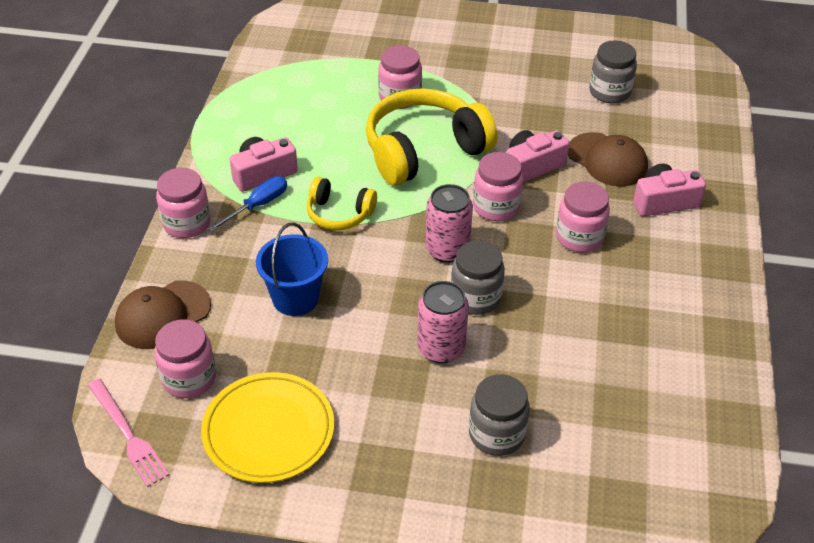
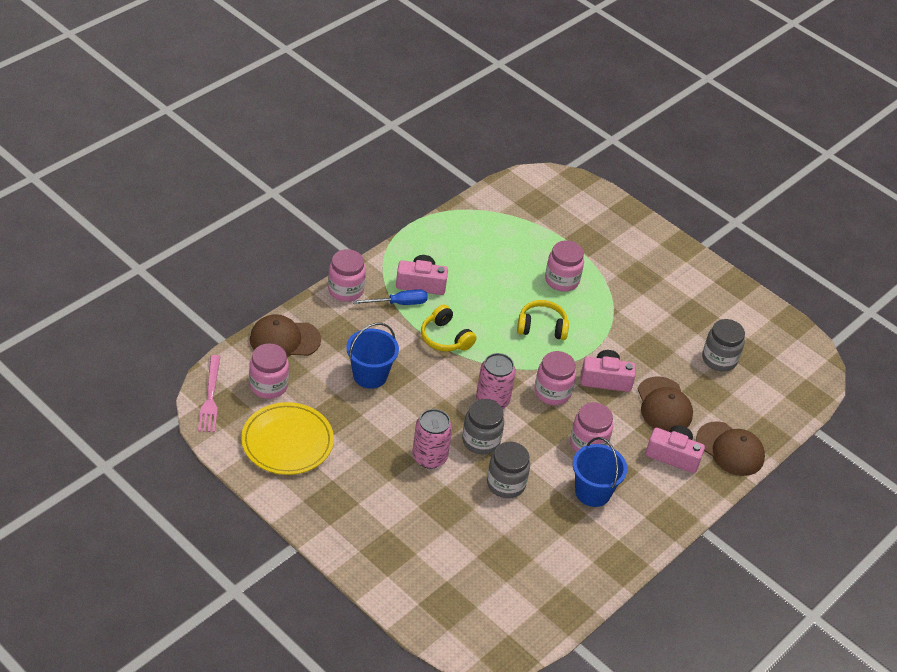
camera: 30 degrees right, 0 degrees up
yellow headphones [366,88,497,185] -> yellow headphones [517,300,569,340], size x0.52
grey jar [469,374,530,456] -> grey jar moved to [487,442,530,498]
none -> blue bucket [573,437,627,507]
none -> brown cap [696,421,765,476]

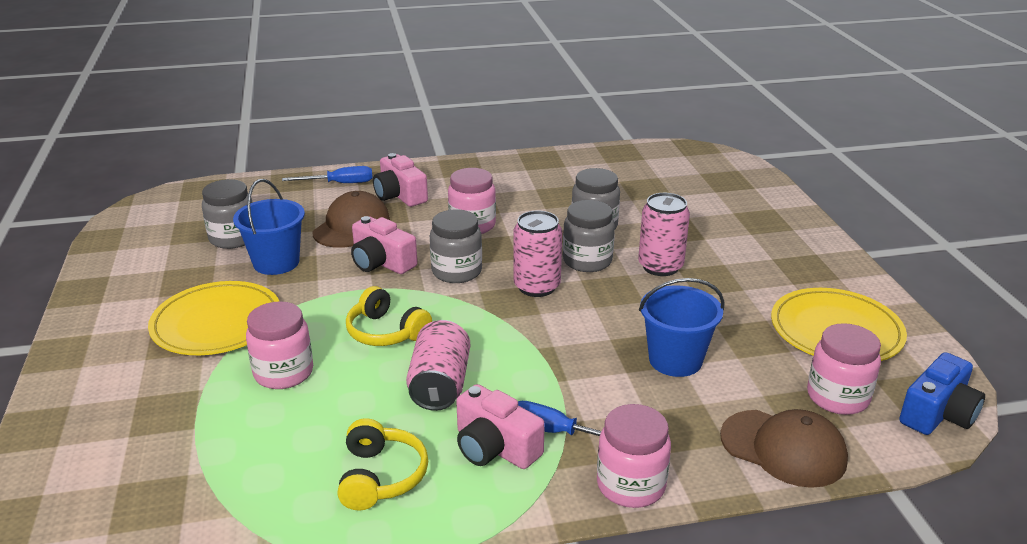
camera: 140 degrees left, 15 degrees down
pink fork [198,355,221,432] -> blue camera [899,352,985,435]
yellow headphones [421,305,476,352] -> yellow headphones moved to [337,418,428,510]
pink jar [535,351,576,405] -> grey jar [430,209,482,283]
blue bucket [573,437,627,507] -> blue bucket moved to [233,179,305,275]
brown cap [696,421,765,476] -> blue screwdriver [282,166,373,183]
none -> yellow plate [148,281,280,355]
none -> pink can [406,320,470,411]

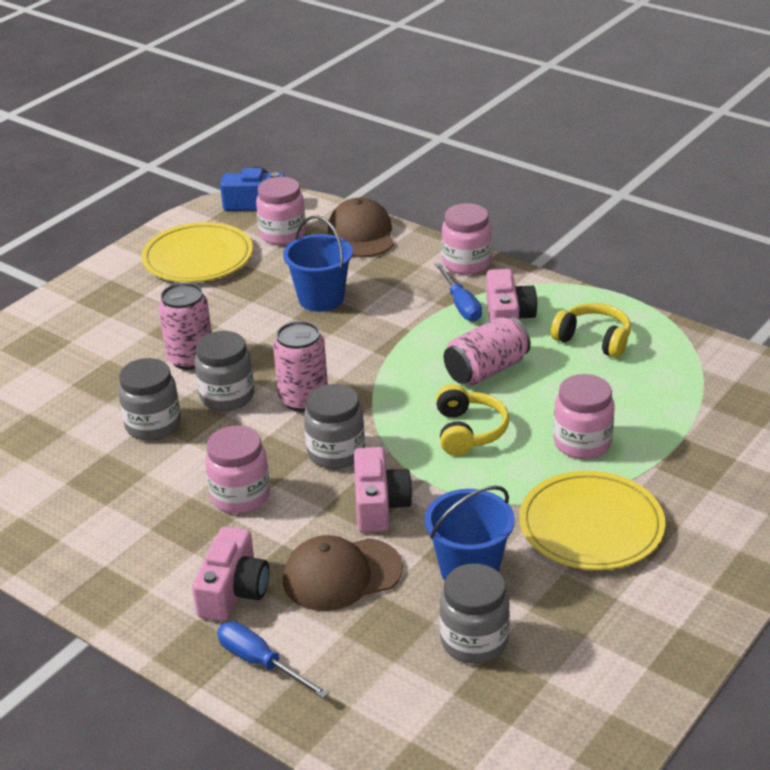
camera: 130 degrees left, 5 degrees up
yellow headphones [337,418,428,510] -> yellow headphones turned 75 degrees clockwise [551,303,631,358]

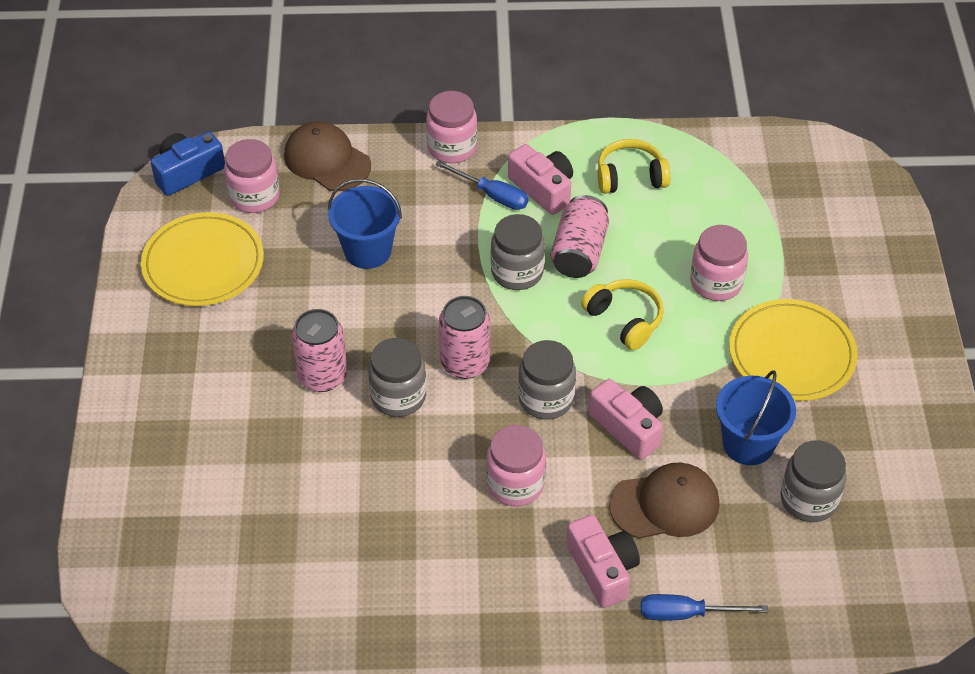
camera: 40 degrees left, 15 degrees up
grey jar [118,358,181,440] -> grey jar moved to [491,214,545,290]
brown cap [283,535,403,611] -> brown cap turned 135 degrees counterclockwise [609,463,719,539]

